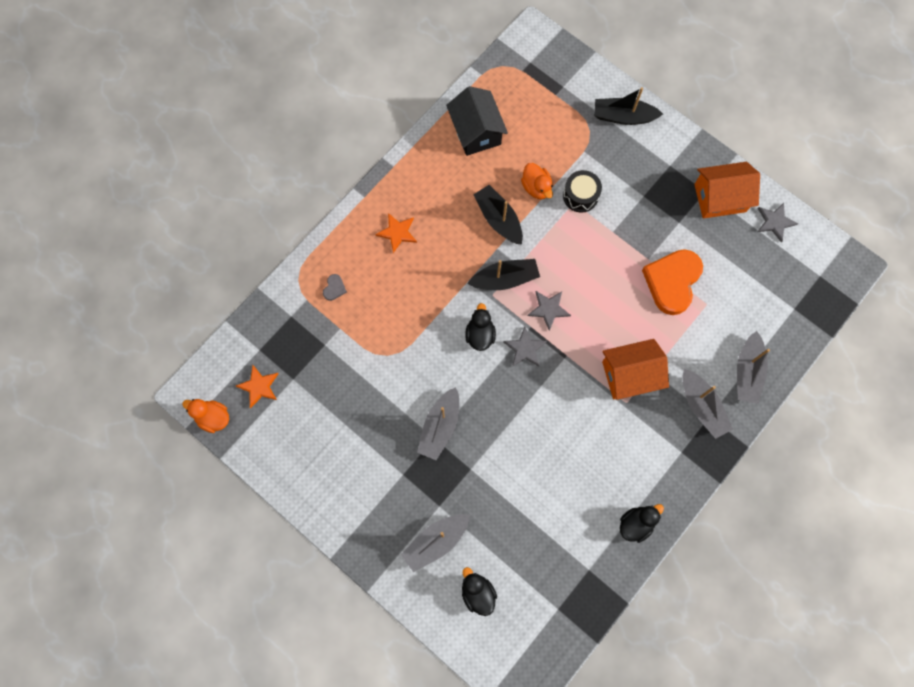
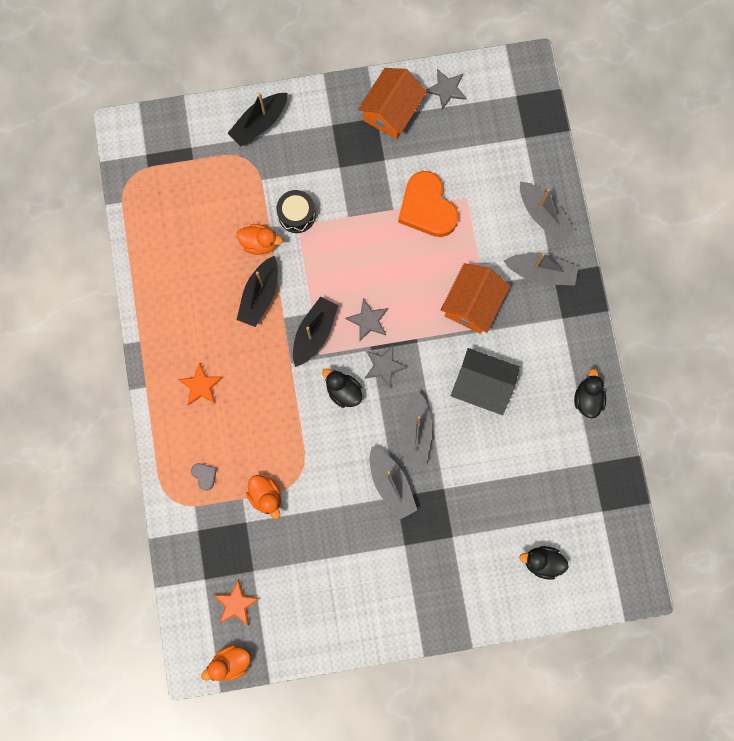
camera: 50 degrees left, 5 degrees up
grey boat [401,514,470,572] -> grey boat moved to [401,391,432,467]
black house [446,86,508,156] -> black house moved to [451,348,520,415]
black boat [473,185,523,245] -> black boat turned 75 degrees counterclockwise [237,256,278,327]
none -> orange duck [246,475,281,519]

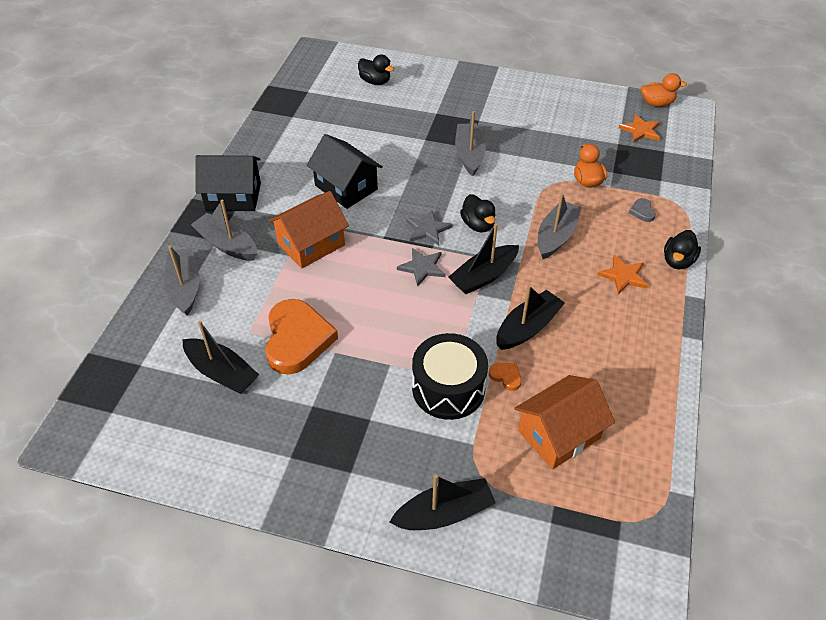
camera: 155 degrees left, 30 degrees down
orange duck [237,224,283,255] -> orange heart [489,363,521,391]
black drum [277,190,316,233] -> black drum [412,333,488,420], size x1.52
orange house [358,68,427,140] -> orange house moved to [515,375,615,469]
grey boat [401,391,432,467] -> grey boat moved to [538,193,582,259]
grey star [426,69,467,110] -> none
black duck [574,369,606,419] -> black duck moved to [664,230,701,270]
none -> black boat [182,321,259,394]
none -> black house [195,155,261,211]

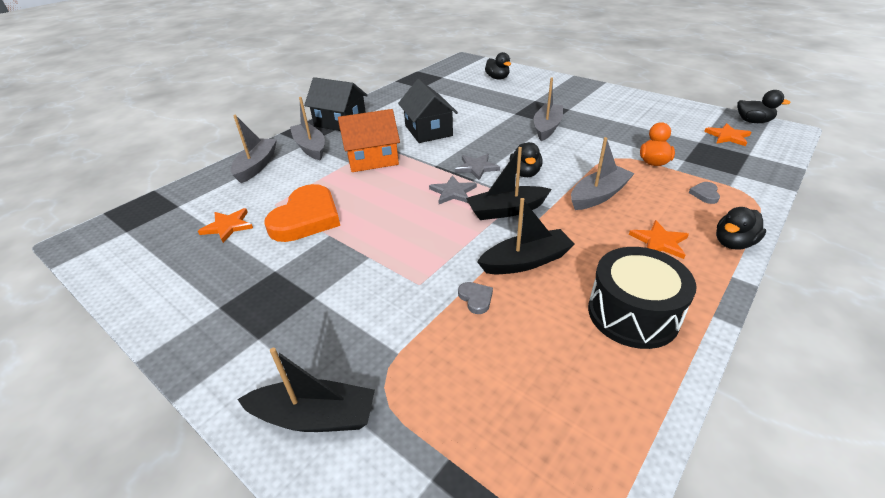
camera: 25 degrees right, 10 degrees down
black boat [182,321,259,394] -> orange star [198,208,253,243]
black drum [412,333,488,420] -> black drum moved to [588,247,697,349]
orange heart [489,363,521,391] -> grey heart [458,282,493,314]
orange house [515,375,615,469] -> none
orange duck [641,73,687,107] -> black duck [737,90,791,123]

